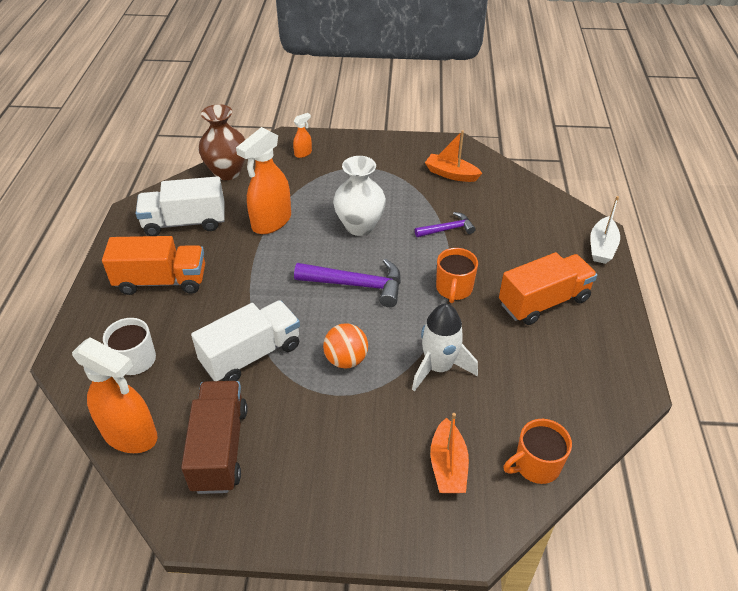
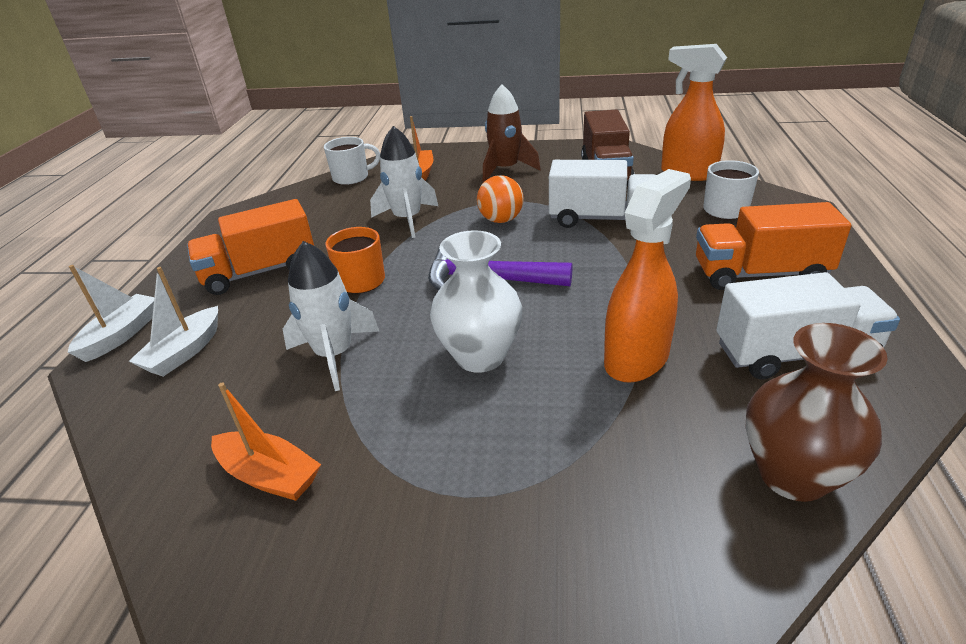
camera: 175 degrees left, 10 degrees down
white truck [191,300,300,381] -> white truck turned 135 degrees counterclockwise [549,160,656,228]
orange spray bottle [293,113,312,158] -> none
purple hammer [415,212,476,237] -> white rocket [283,241,379,391]
orange mug [503,419,572,484] -> white mug [324,137,380,185]
none -> white boat [129,267,218,377]
none -> brown rocket [483,84,541,182]

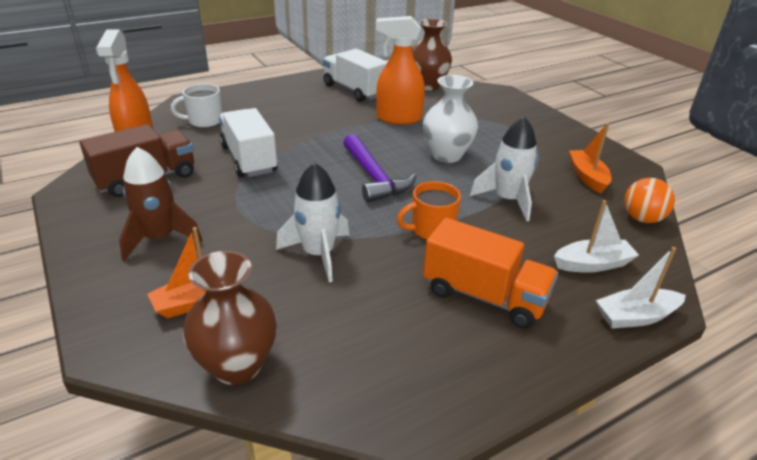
camera: 130 degrees left, 0 degrees up
white mug [324,137,380,185] -> brown vase [183,251,277,385]
orange ball [477,175,524,223] -> orange ball moved to [624,178,675,223]
orange truck [696,202,851,290] -> none

